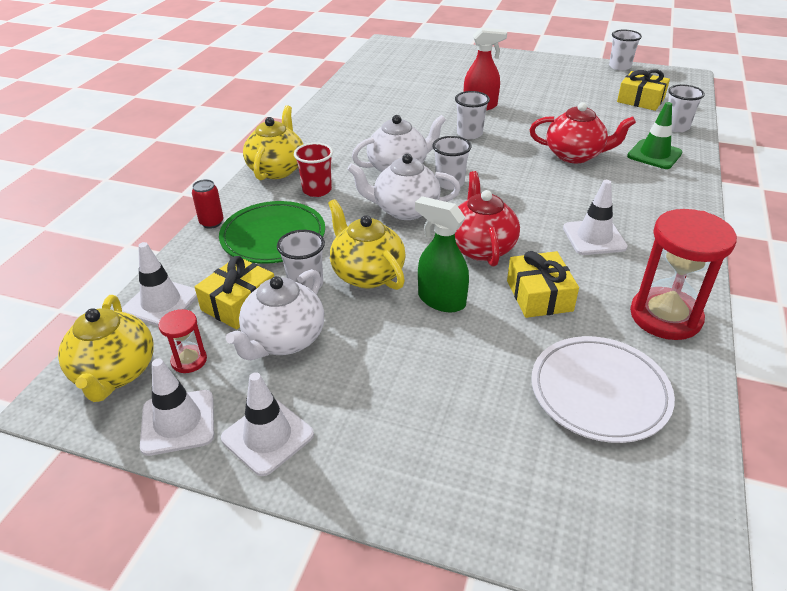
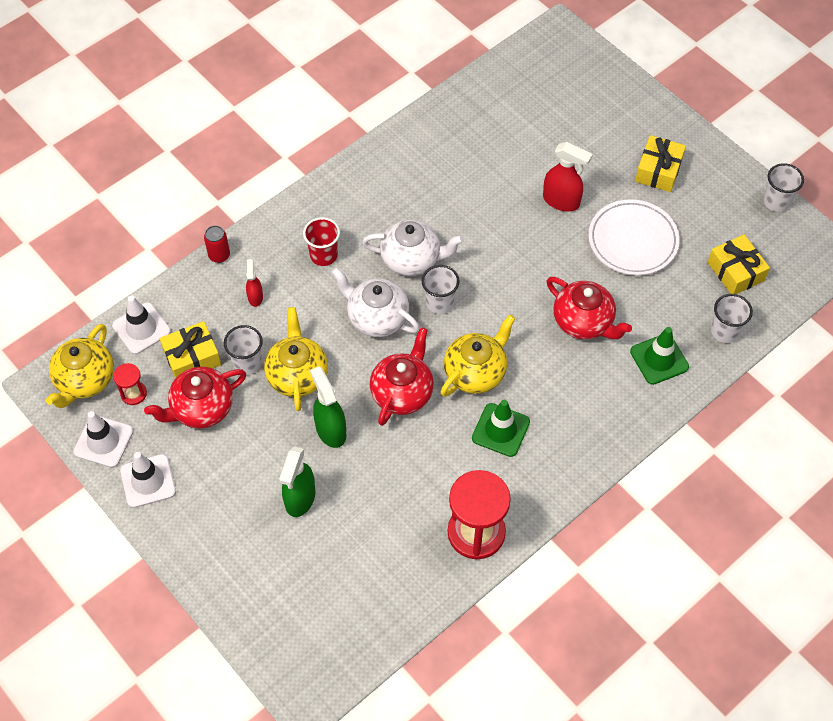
camera: 30 degrees right, 20 degrees up
green plate [219,201,325,264] -> red spray bottle [246,259,263,307]
white teapot [226,269,324,360] -> red teapot [144,367,246,428]
yellow teapot [243,105,304,180] -> yellow teapot moved to [441,315,515,397]
white cup [455,91,490,139] -> none
yellow gift [507,251,579,318] -> yellow gift moved to [635,135,686,192]
white plate [531,336,675,443] -> white plate moved to [588,199,680,276]
white traffic cone [563,180,628,255] -> green traffic cone [472,400,530,457]
none -> green spray bottle [279,446,315,517]

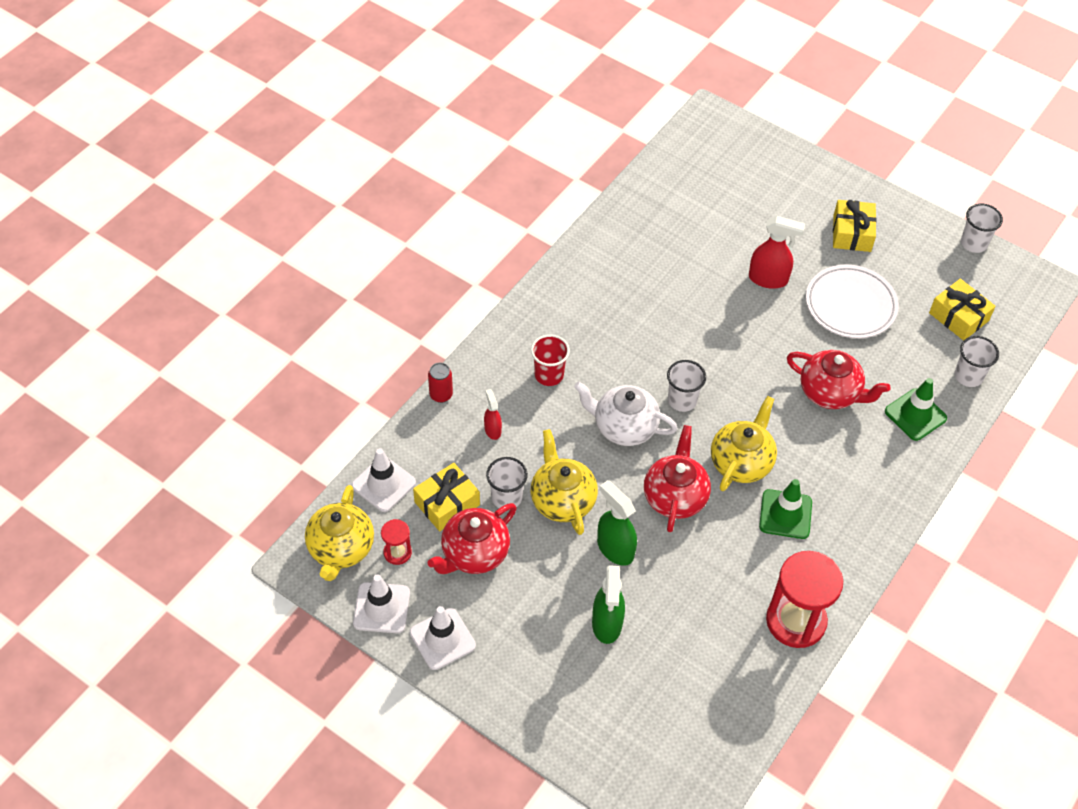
camera: 15 degrees left, 5 degrees down
white teapot [362,219,464,276] -> none

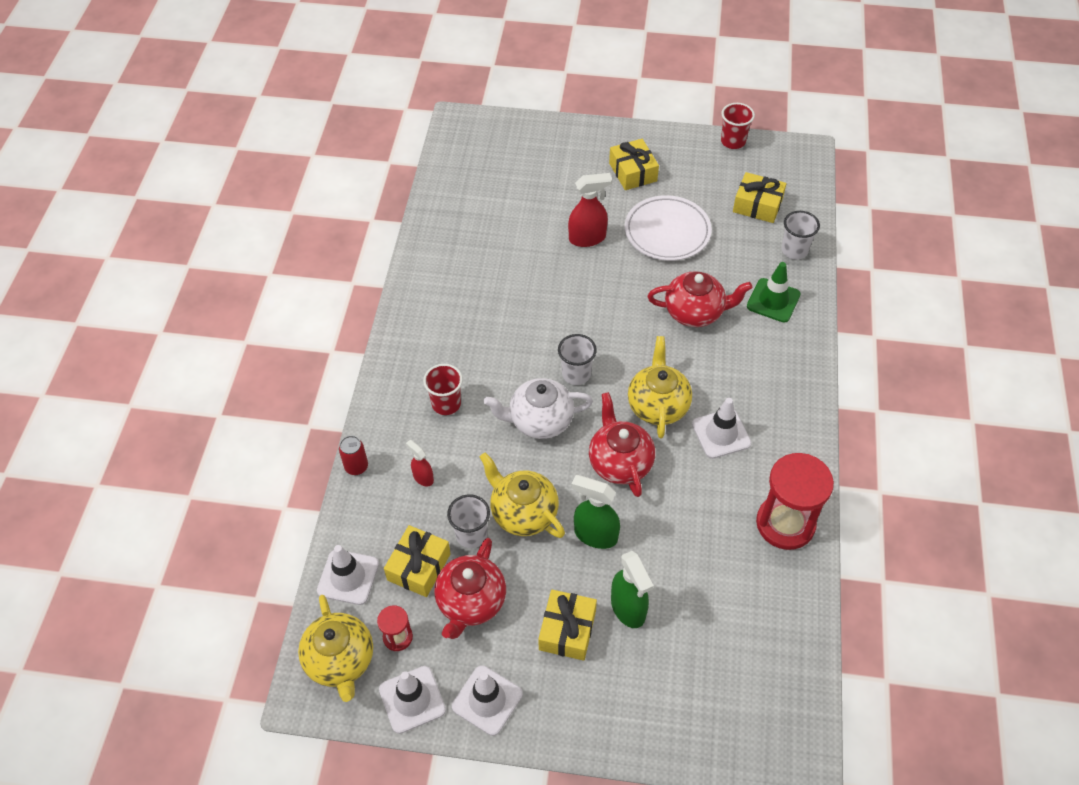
camera: 25 degrees left, 0 degrees up
green traffic cone [759,479,812,539] -> white traffic cone [692,398,751,459]
white cup [961,204,1003,253] -> red cup [721,103,755,149]
none -> yellow gift [538,590,597,661]

